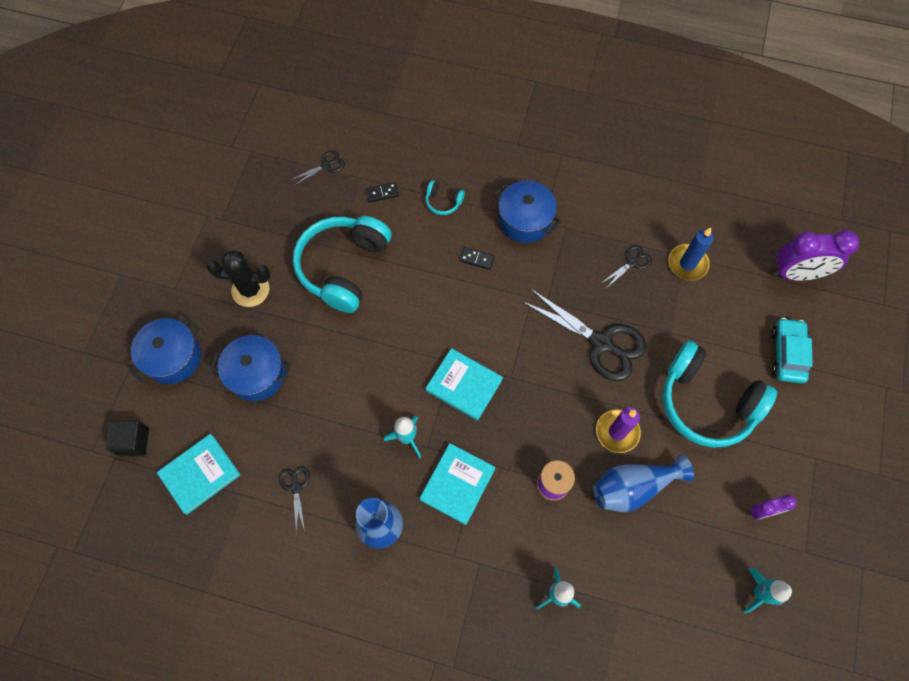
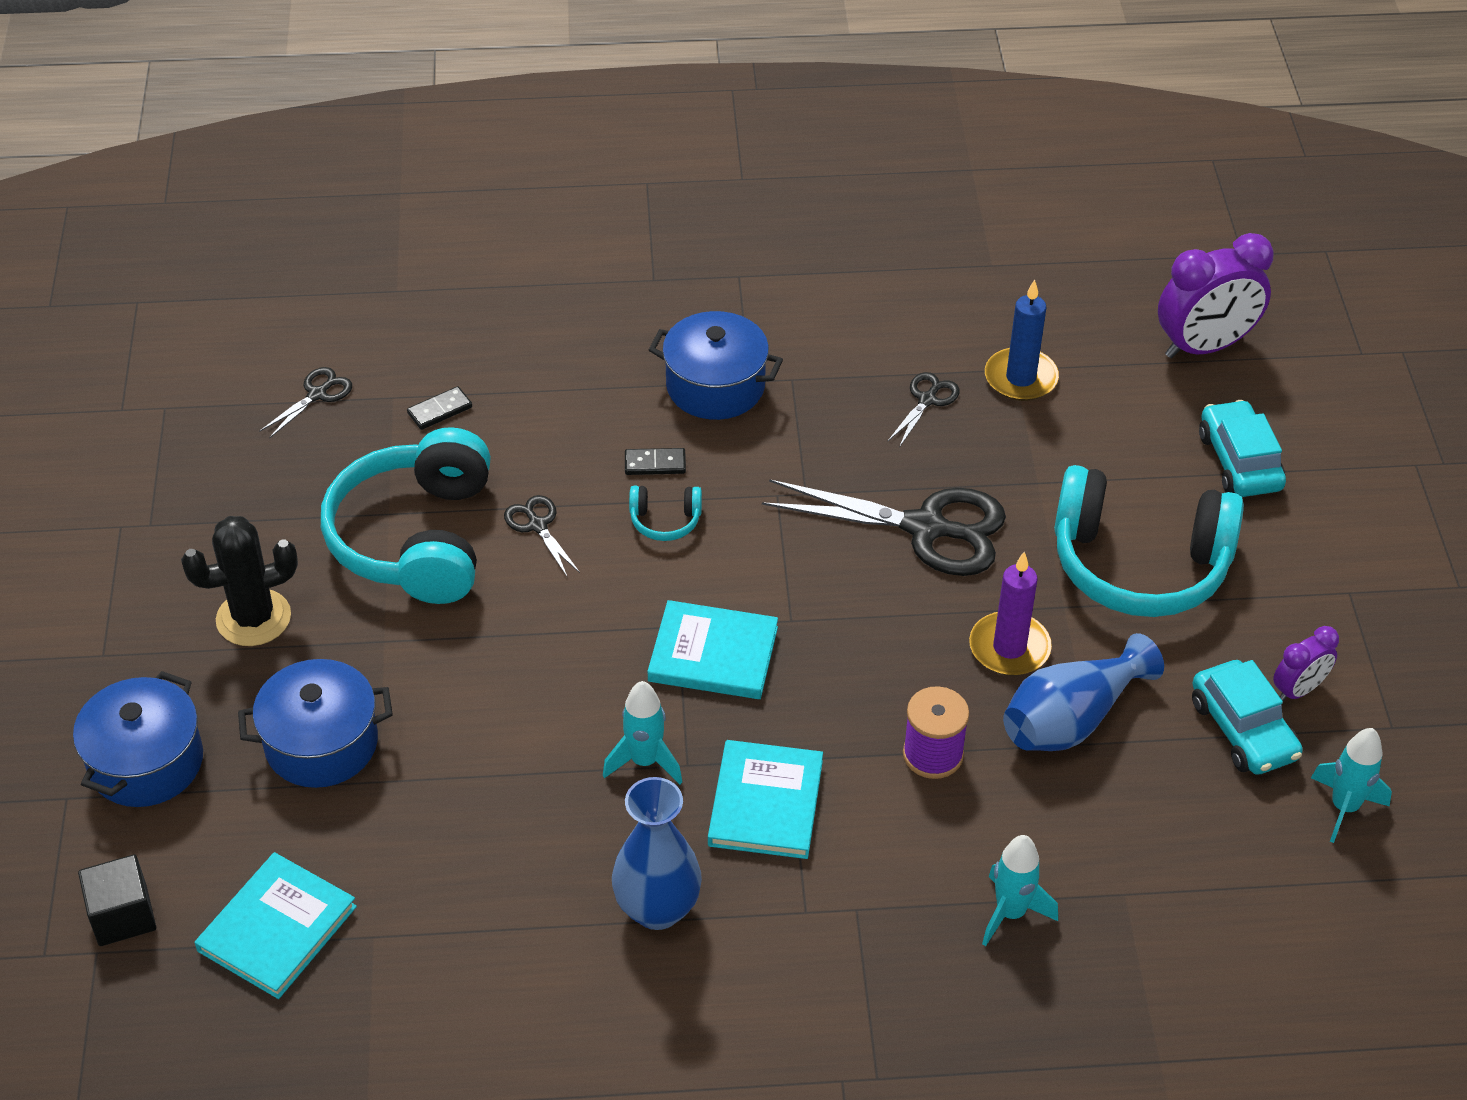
camera: 20 degrees left, 20 degrees down
black scissors [279,466,310,533] -> black scissors moved to [504,495,580,578]
turquoise headphones [426,180,465,215] -> turquoise headphones moved to [629,486,702,541]
none -> turquoise car [1192,660,1303,775]

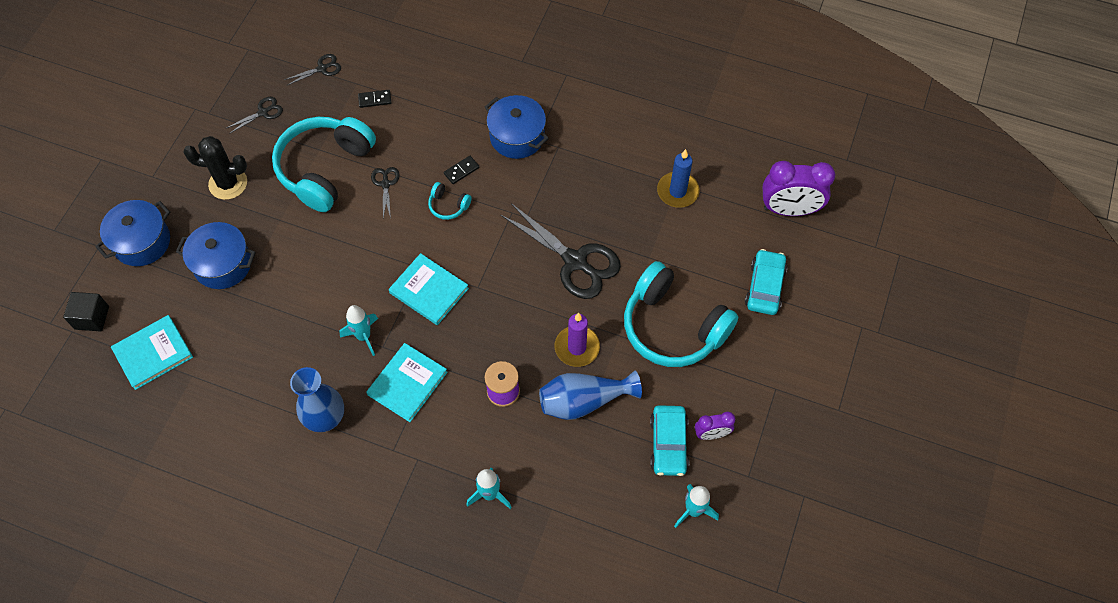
camera: 25 degrees right, 15 degrees up
black domino [625,448,686,475] -> black domino turned 60 degrees counterclockwise [444,156,479,184]
black scissors [887,372,960,448] -> black scissors moved to [225,97,283,134]

